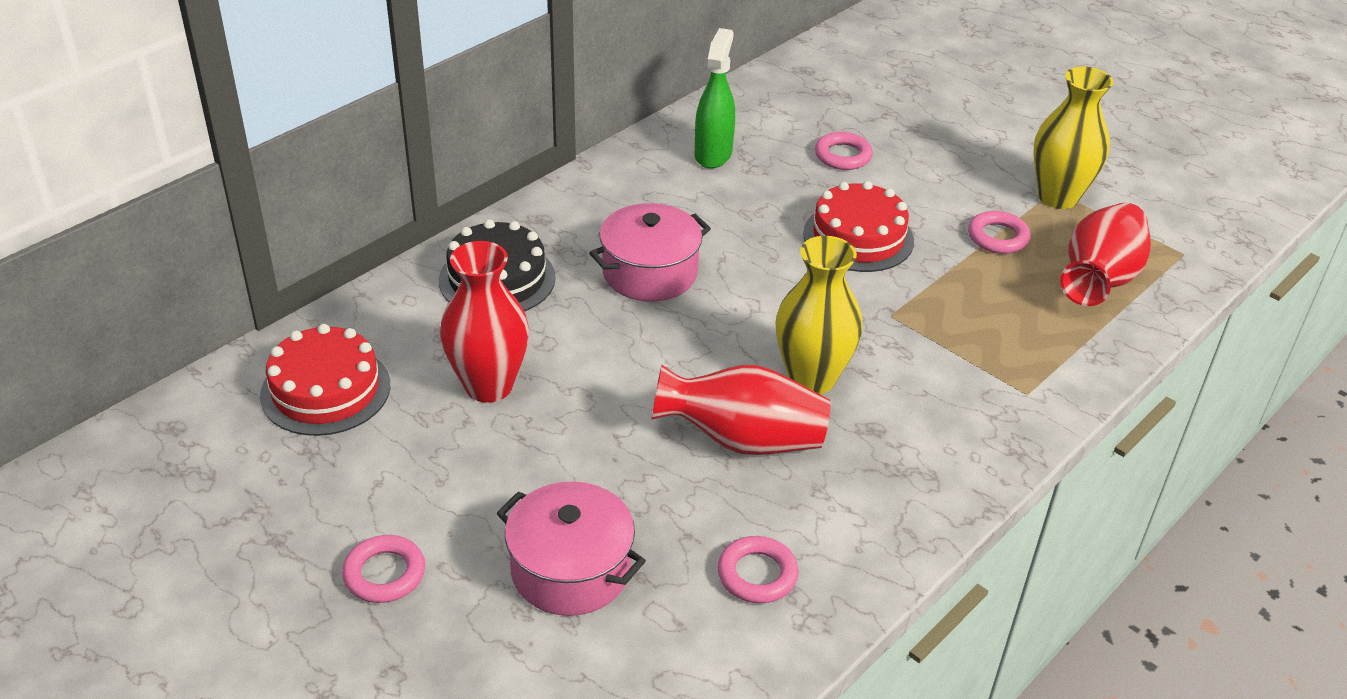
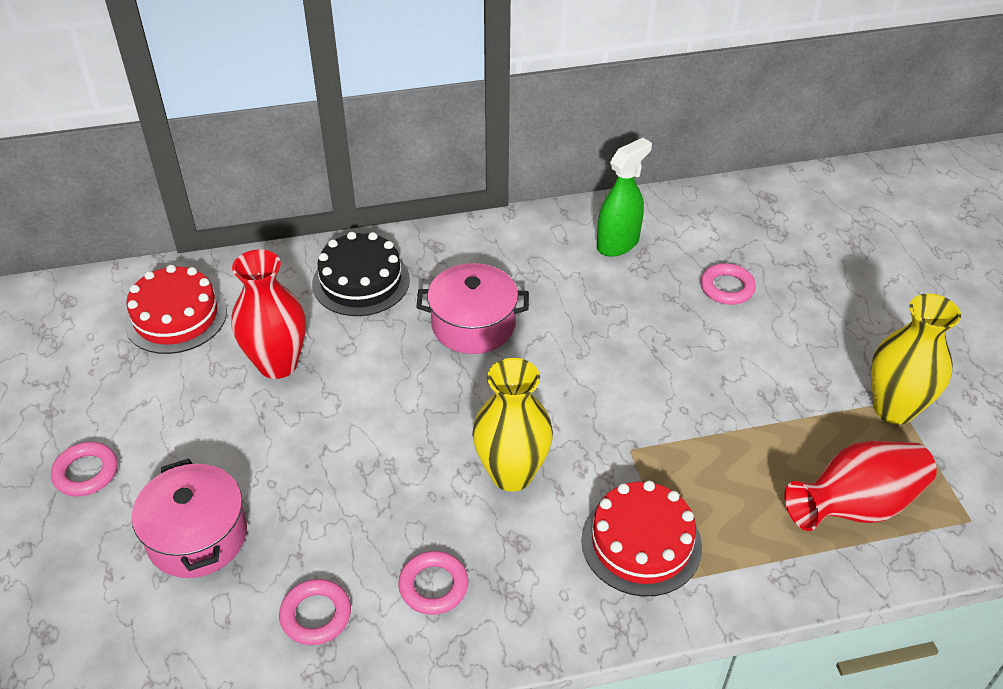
camera: 35 degrees right, 5 degrees up
red vase [651,365,831,455] -> none
red cake [803,181,914,272] -> red cake moved to [581,480,702,597]
pink ring [968,211,1031,254] -> pink ring moved to [398,551,468,615]

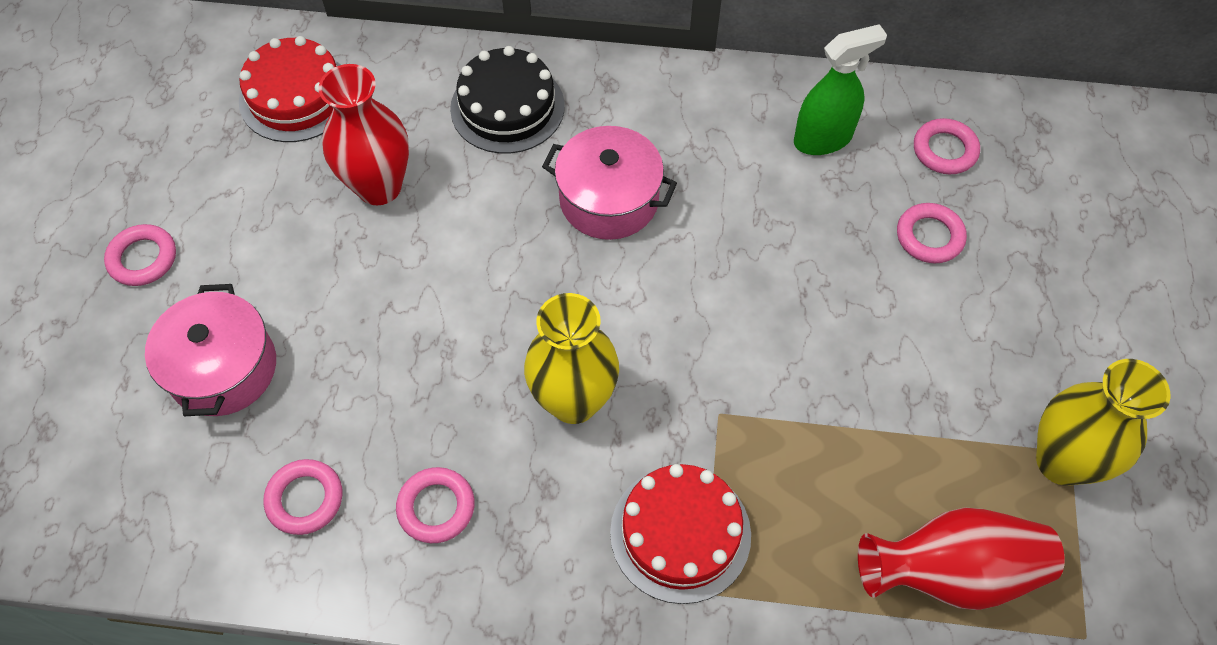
camera: 20 degrees right, 15 degrees up
none -> pink ring [914,118,980,174]

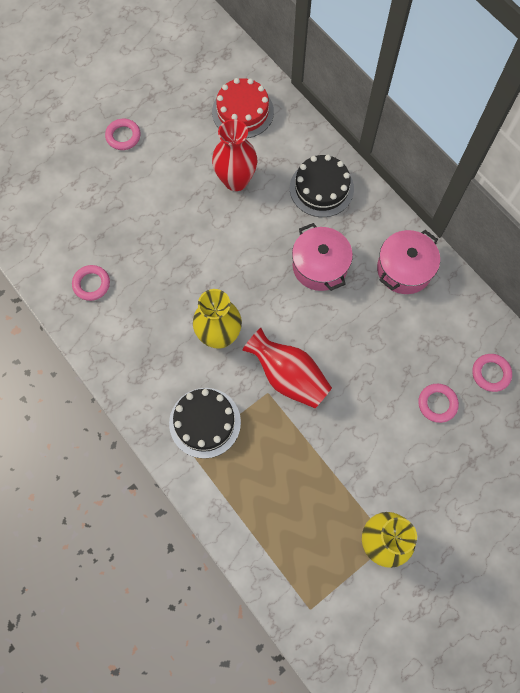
camera: 45 degrees right, 10 degrees up
pink pot [145,284,276,416] -> pink pot moved to [377,230,440,294]
pink ring [396,467,475,543] -> none
red cake [610,464,751,604] -> black cake [169,388,241,459]
green spray bottle [794,24,887,155] -> none
red vase [858,507,1065,610] -> red vase moved to [242,328,332,408]

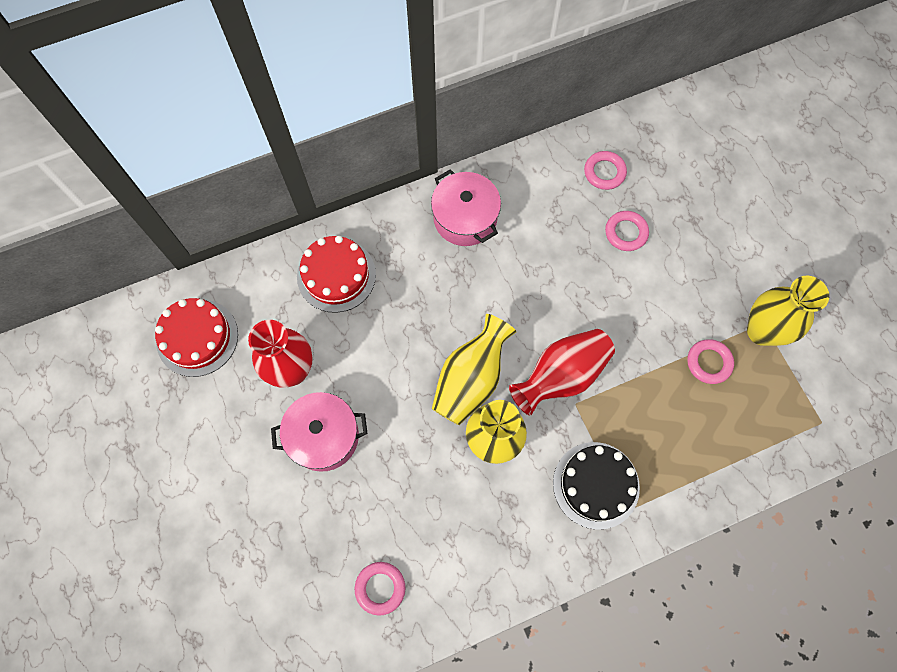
camera: 75 degrees left, 0 degrees up
pink ring [105,118,141,150] -> pink ring moved to [687,339,734,384]
black cake [290,155,354,217] -> red cake [297,236,376,313]
pink pot [292,223,353,291] -> pink pot moved to [271,392,368,472]
none -> yellow vase [432,314,516,425]

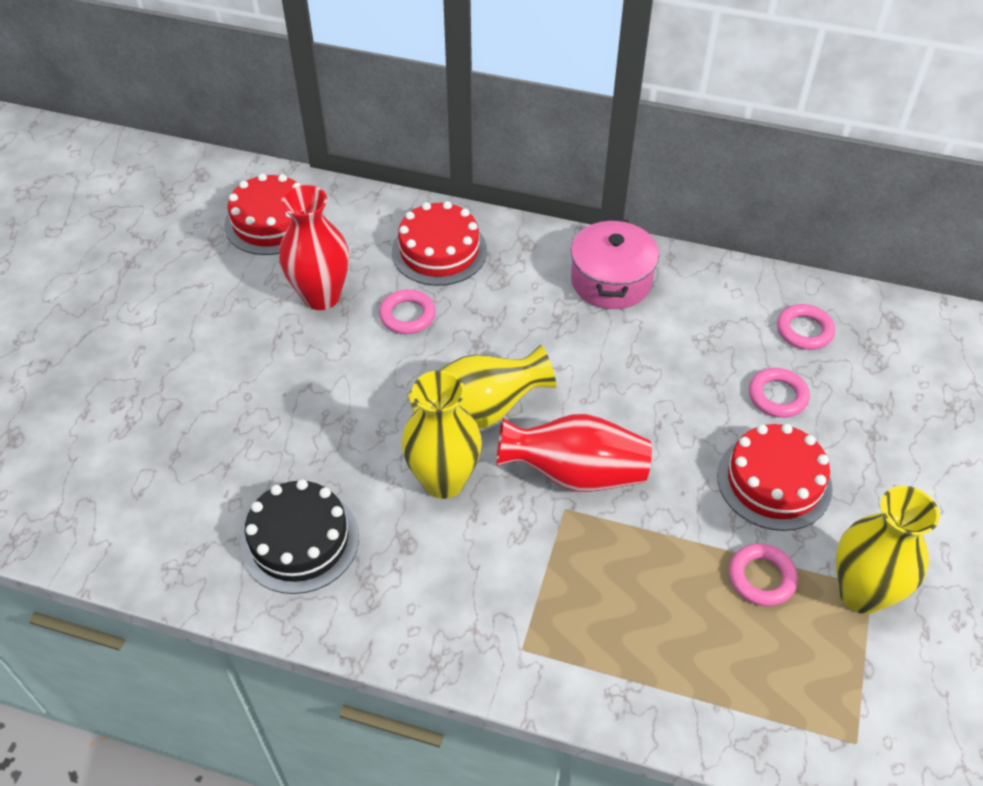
camera: 40 degrees right, 20 degrees down
pink pot [271,392,368,472] -> none
pink ring [355,562,405,616] -> pink ring moved to [379,289,436,334]
black cake [553,442,640,530] -> black cake moved to [240,479,359,594]
none -> red cake [717,424,833,531]

